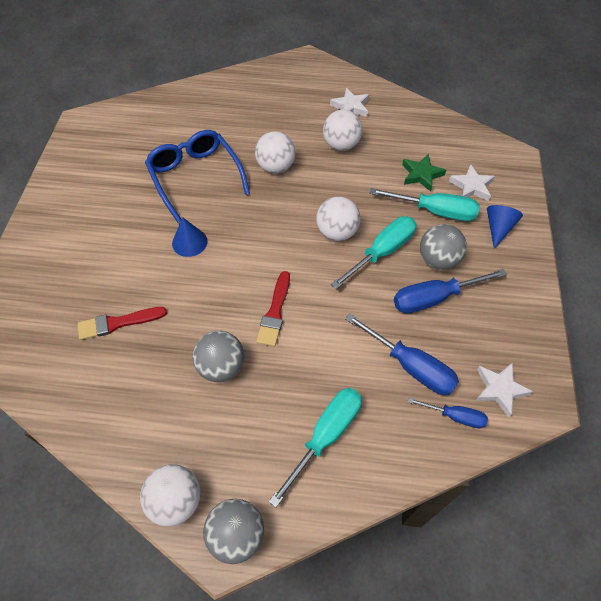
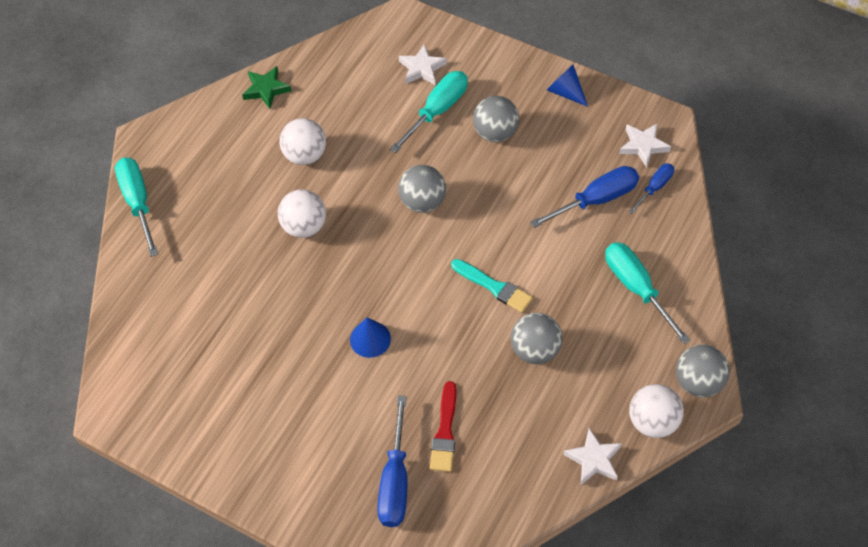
camera: 65 degrees left, 0 degrees up
blue glasses [145,130,250,223] -> none
red brush [256,271,290,347] -> turquoise brush [451,259,533,313]
white ball [316,196,361,241] -> grey ball [398,165,446,213]
white star [330,88,369,117] -> white star moved to [563,428,622,485]
turquoise screwdriver [331,216,417,289] -> turquoise screwdriver moved to [115,158,158,257]
blue screwdriver [394,269,507,313] -> blue screwdriver moved to [377,396,407,527]
green star [402,154,446,192] -> green star moved to [242,66,291,109]
blue cone [487,205,523,249] -> blue cone moved to [547,65,588,107]

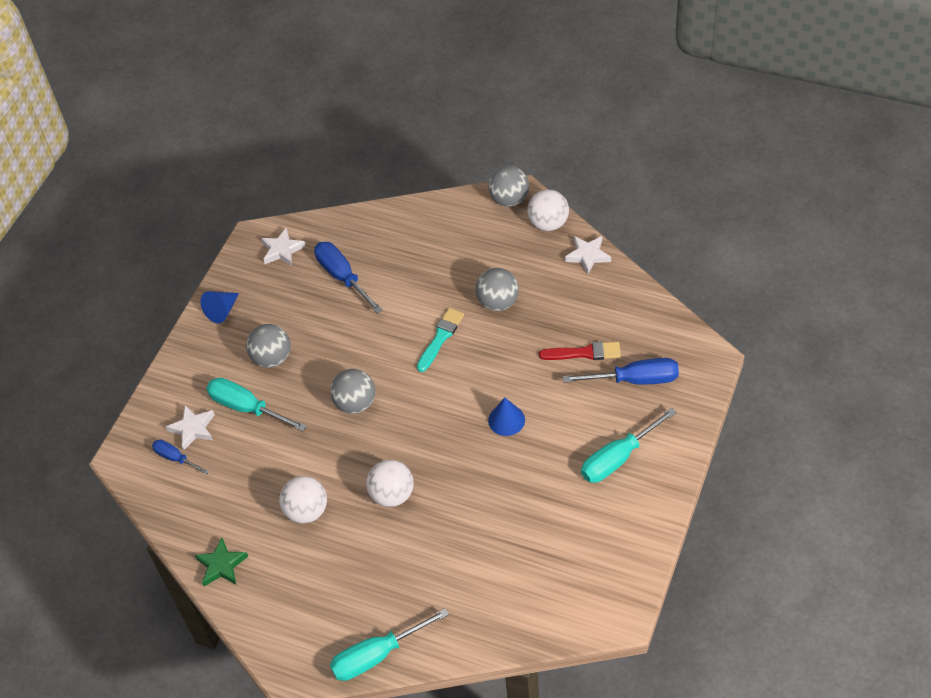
camera: 95 degrees left, 5 degrees down
turquoise screwdriver [605,242,690,344] -> turquoise screwdriver moved to [581,408,677,483]
blue screwdriver [628,164,674,214] -> blue screwdriver moved to [152,440,210,475]

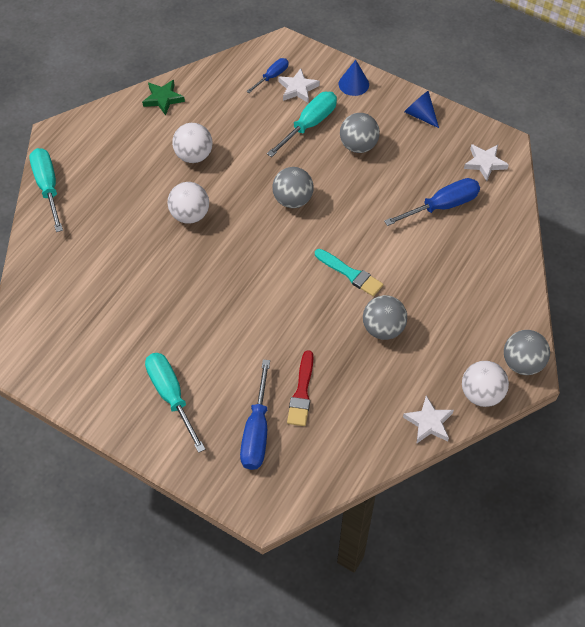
camera: 95 degrees right, 5 degrees up
blue cone [488,398,525,436] -> blue cone moved to [339,60,369,96]

